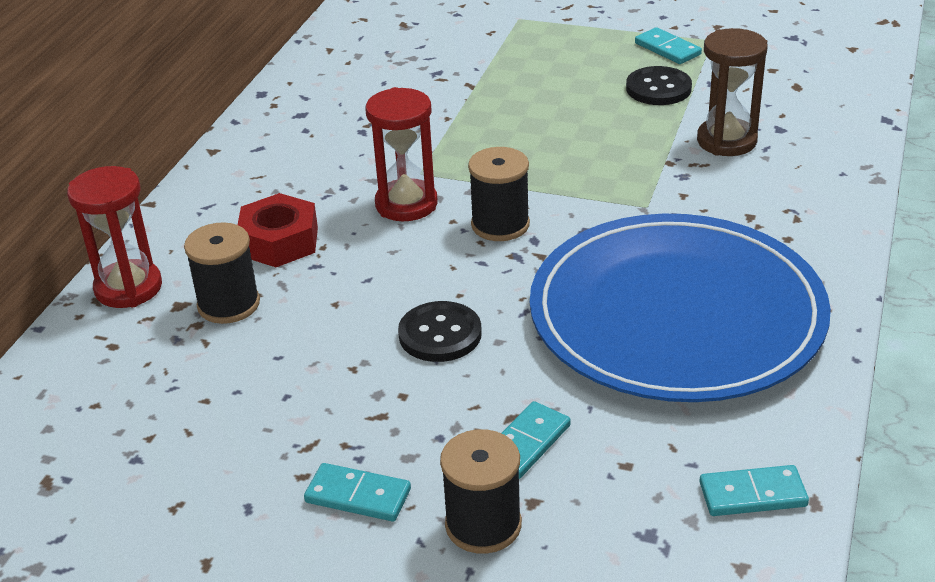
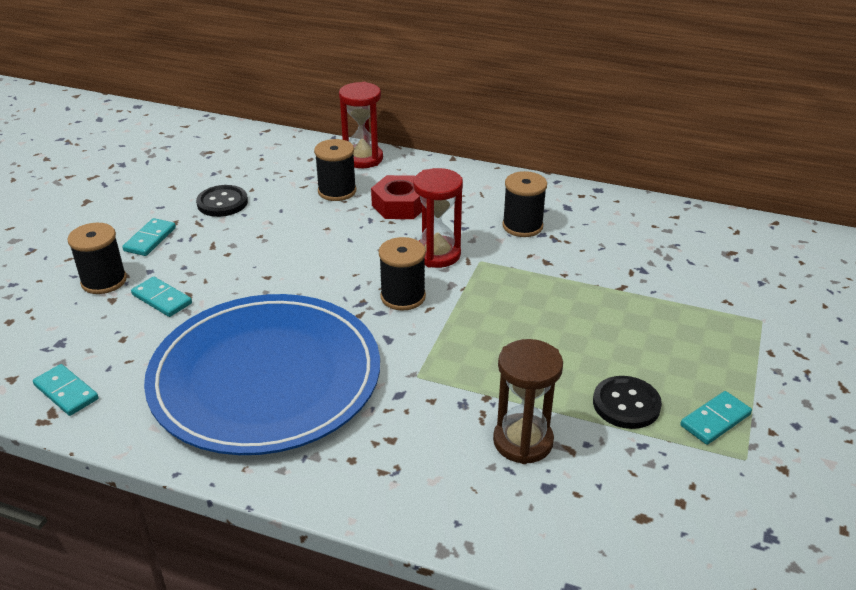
camera: 90 degrees right, 0 degrees up
black button [398,301,482,362] -> black button moved to [196,185,248,217]
turquoise domino [699,465,809,516] -> turquoise domino turned 45 degrees counterclockwise [33,364,99,416]
none -> black spool [502,171,547,237]

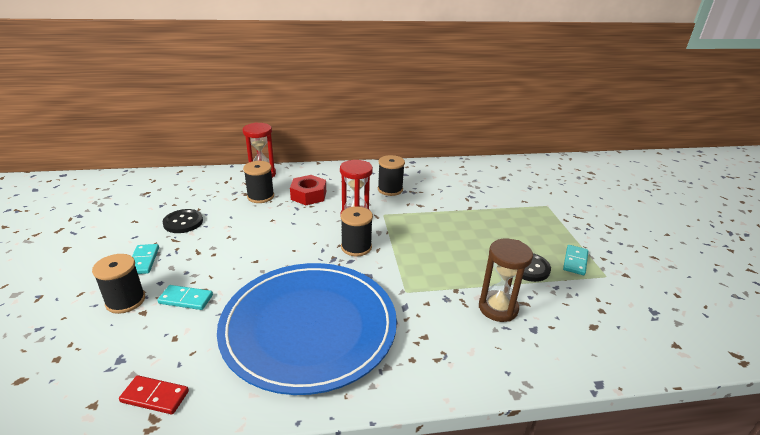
camera: 30 degrees left, 5 degrees down
turquoise domino [33,364,99,416] -> red domino [119,375,189,414]

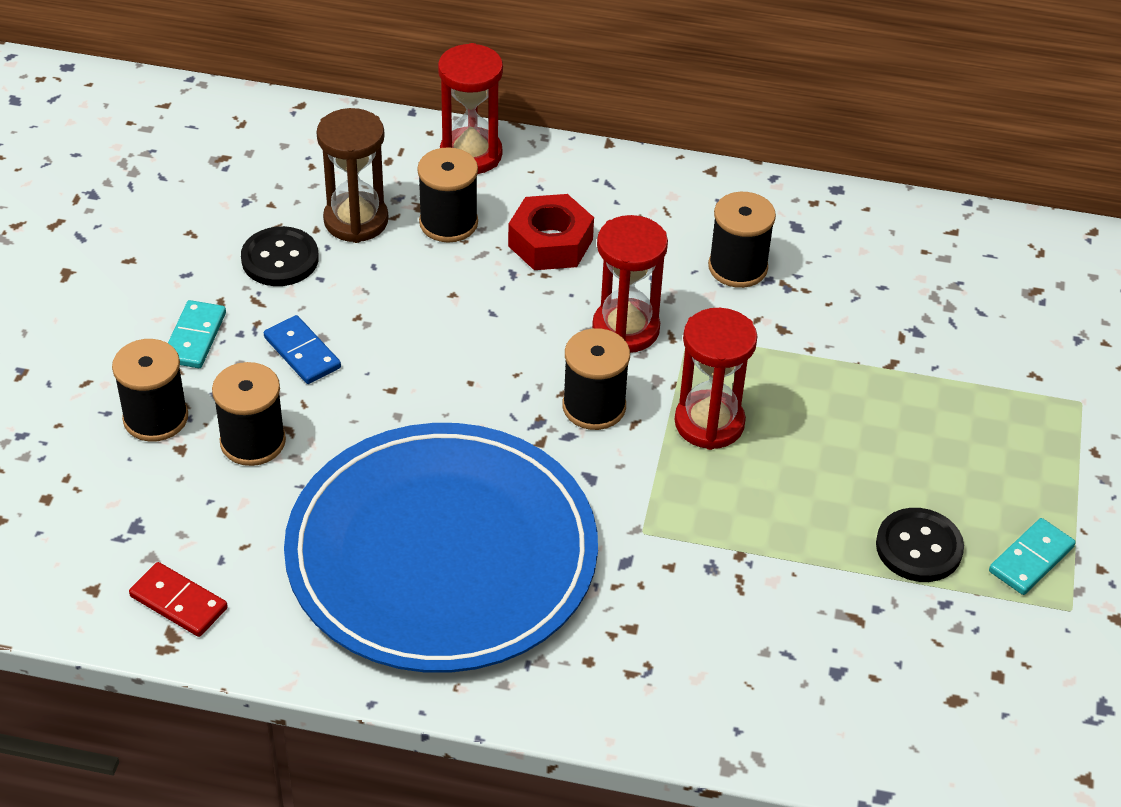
camera: 20 degrees right, 15 degrees up
turquoise domino [157,285,213,310] -> black spool [212,362,286,466]
brown hourglass [479,239,533,322] -> brown hourglass moved to [316,108,389,243]
none -> blue domino [264,315,341,384]
none -> red hourglass [674,308,758,450]

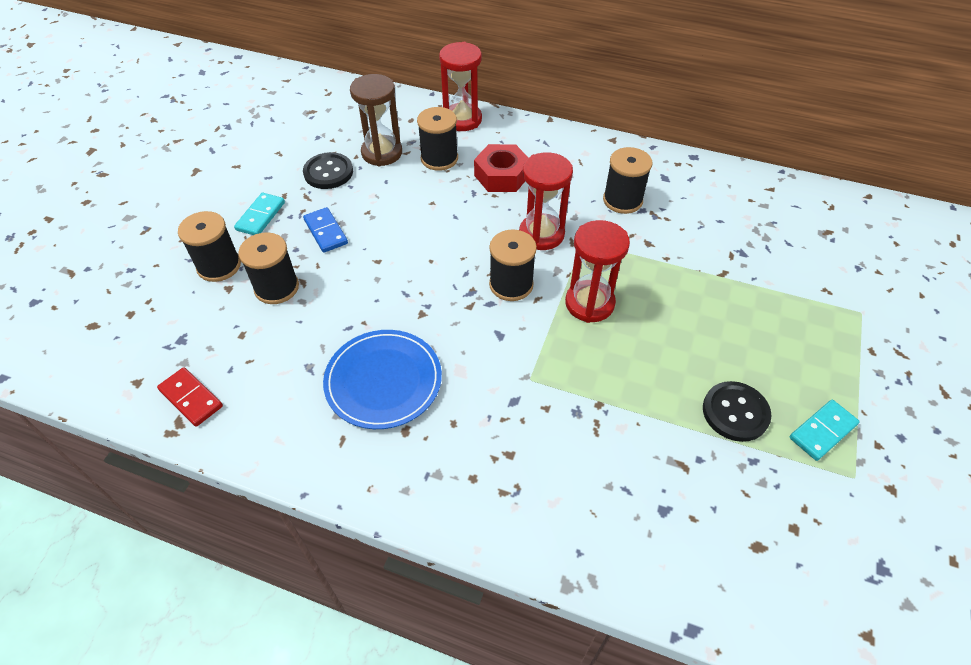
camera: 10 degrees right, 5 degrees up
blue plate [284,423,598,673] -> blue plate [323,330,442,429], size x0.52

